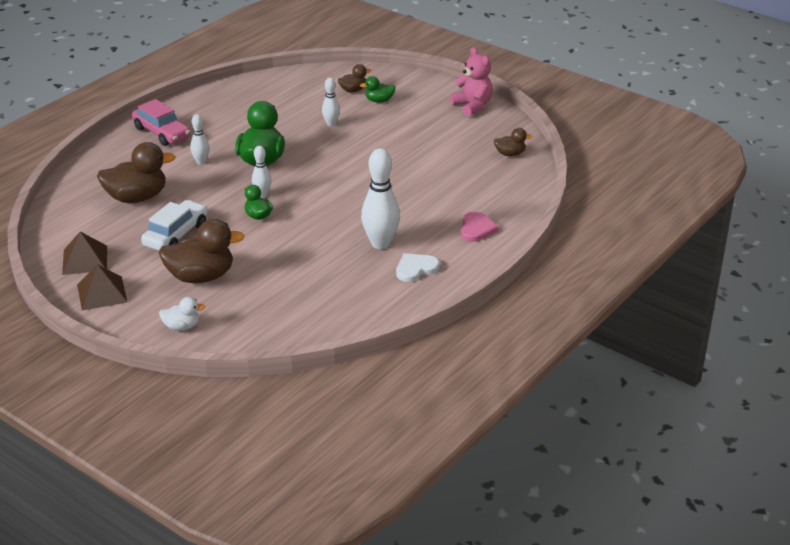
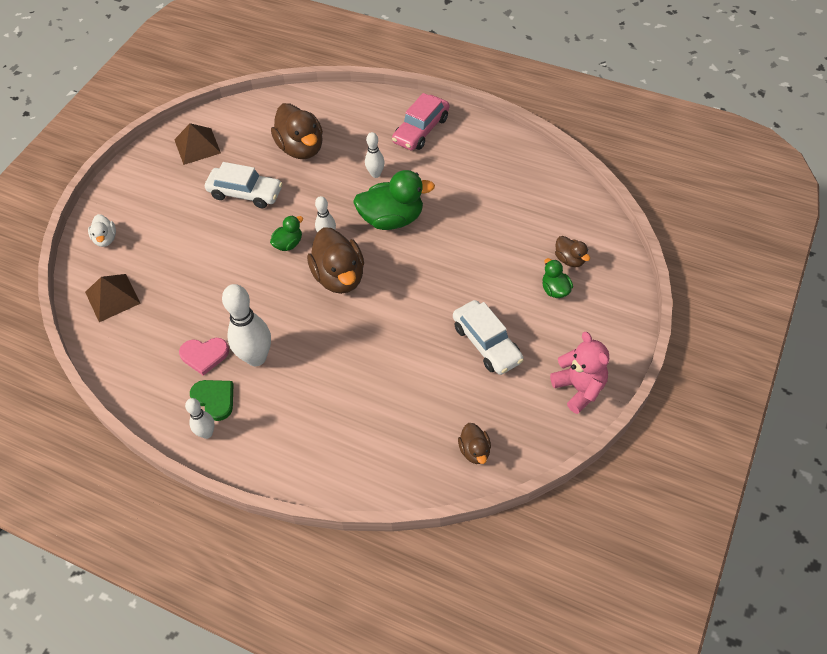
camera: 80 degrees right, 20 degrees up
brown pyramid [77,264,128,311] -> brown pyramid moved to [85,274,141,322]
brown duck [158,219,245,283] -> brown duck moved to [307,227,364,294]
white bowling pin [322,78,340,126] -> white bowling pin moved to [185,398,215,439]
white heart [396,253,440,282] -> green heart [190,380,233,421]
pink teddy bear [450,47,493,116] -> pink teddy bear turned 75 degrees counterclockwise [550,332,609,414]
pink heart [460,212,499,242] -> pink heart moved to [179,338,229,376]
none -> white car [453,300,524,375]

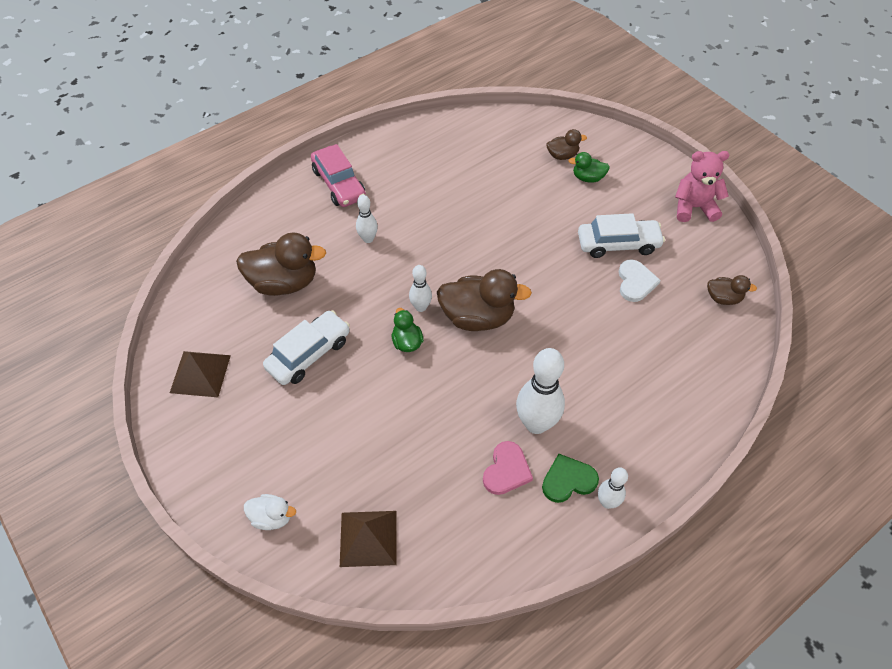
camera: 65 degrees left, 0 degrees up
green duck [353,170,435,230] -> none
none -> white heart [619,259,661,302]

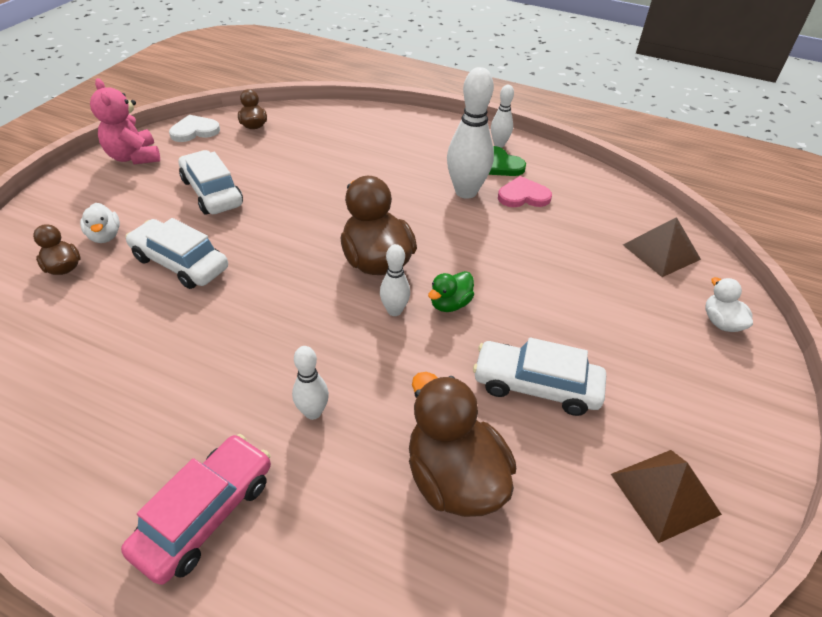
camera: 120 degrees left, 10 degrees down
green duck [569,152,610,182] -> white duck [80,203,120,243]
white heart [619,259,661,302] -> white heart moved to [169,115,220,142]
none -> white car [125,218,228,289]

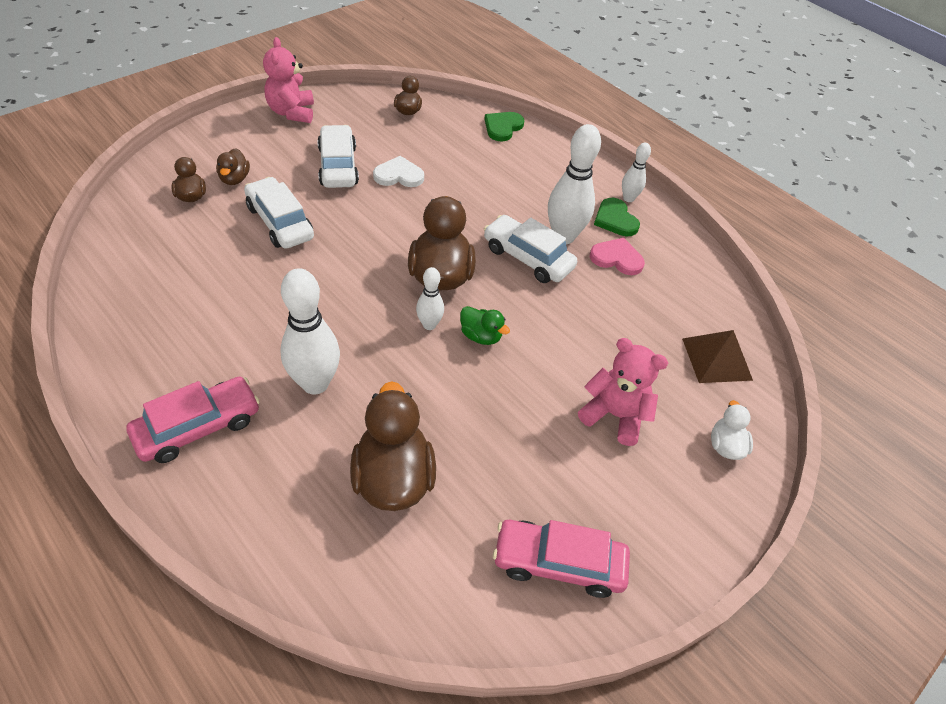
camera: 20 degrees right, 5 degrees up
white duck [80,203,120,243] -> brown duck [216,148,250,185]
white heart [169,115,220,142] -> white heart moved to [373,156,424,187]
white bowling pin [292,346,329,420] -> white bowling pin [280,268,340,395], size x1.85
green duck [428,271,474,312] -> green duck turned 120 degrees counterclockwise [460,306,510,345]
white car [473,337,606,416] -> white car moved to [484,215,577,283]
brown pyramid [611,450,722,543] -> pink car [493,520,630,598]
none -> green heart [485,112,524,142]
none -> pink teddy bear [578,338,668,446]

